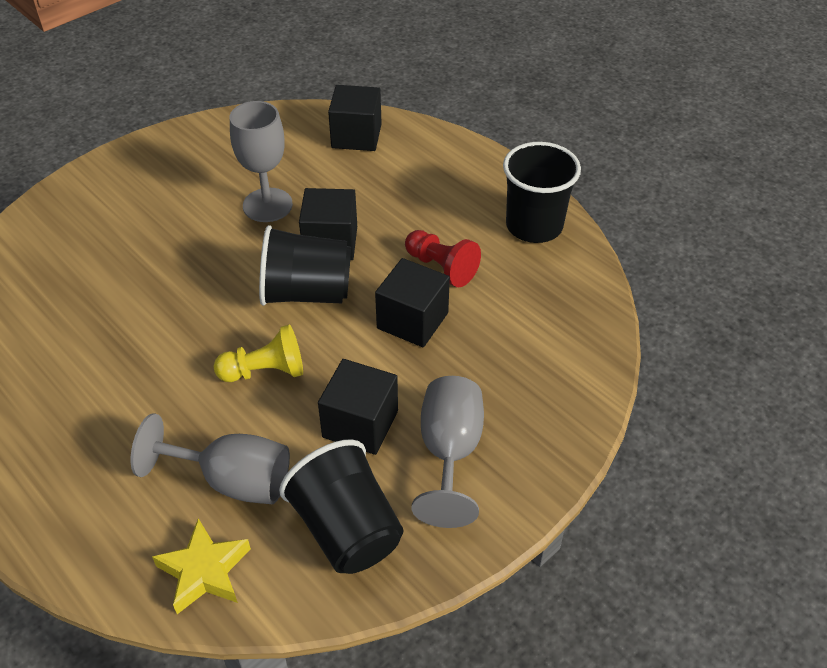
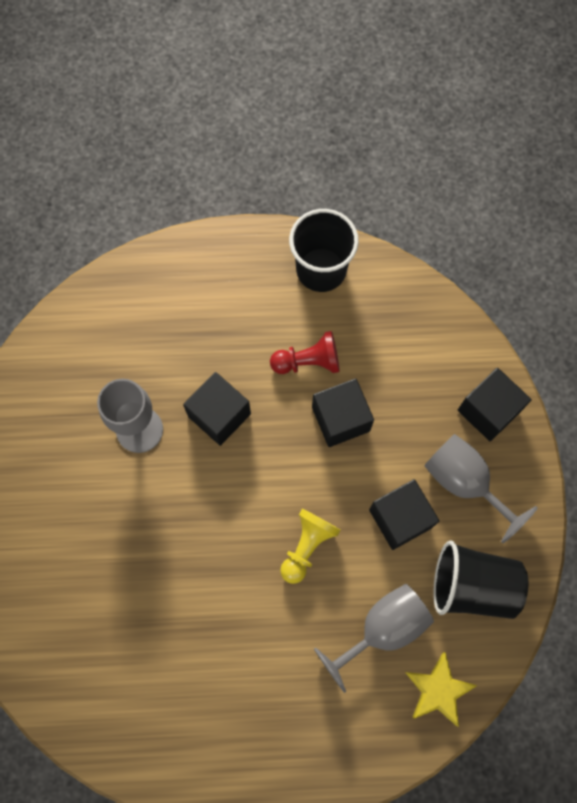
camera: 50 degrees left, 25 degrees up
black cup [259,225,351,306] -> none
black cube [328,85,382,151] -> black cube moved to [458,368,532,441]

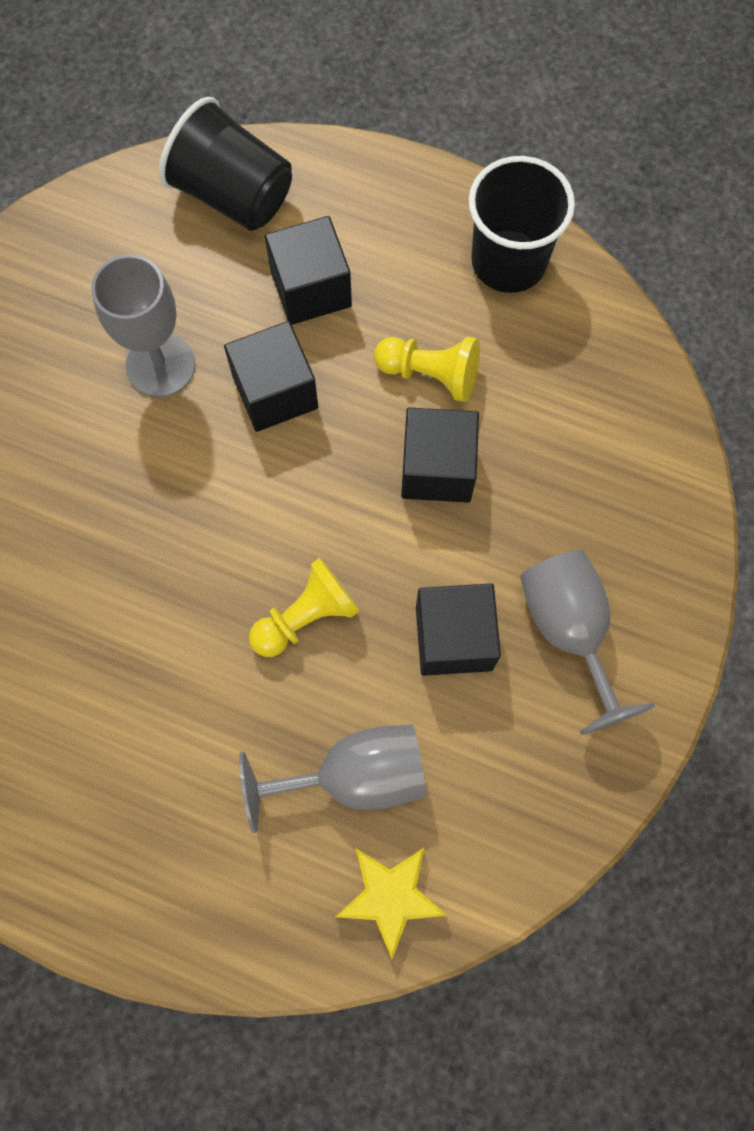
camera: 25 degrees right, 0 degrees up
red pawn [270,331,340,374] -> yellow pawn [374,337,480,402]
black cup [433,541,528,619] -> black cup moved to [159,97,292,231]
black cube [458,368,532,441] -> black cube moved to [265,216,352,325]

